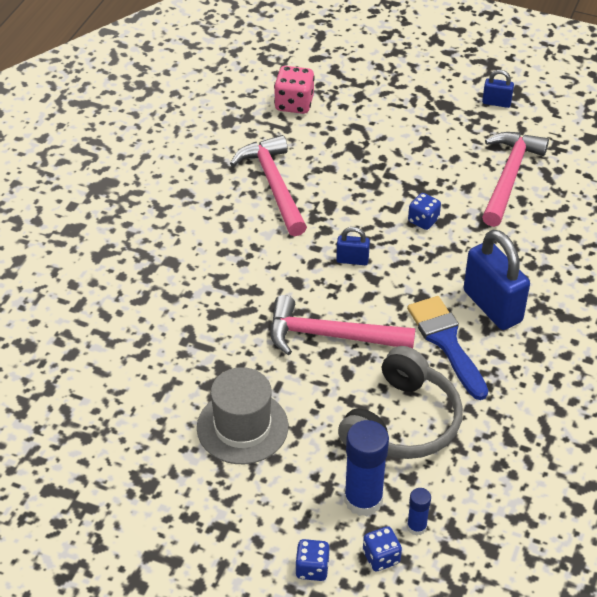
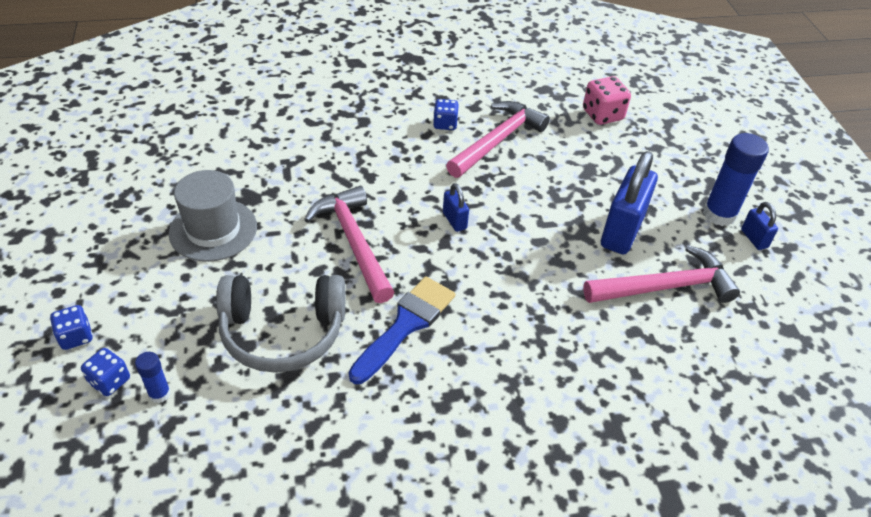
camera: 55 degrees right, 0 degrees up
blue glue stick [344,420,389,516] -> blue glue stick moved to [703,133,769,226]
blue dice [408,193,441,230] -> blue dice moved to [433,99,459,130]
blue padlock [463,230,530,330] -> blue padlock moved to [601,151,658,254]

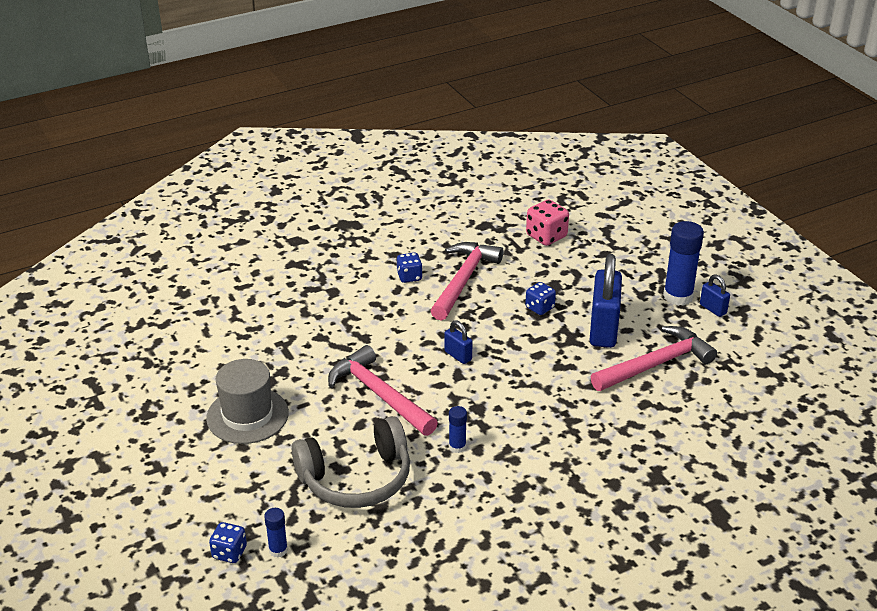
camera: 15 degrees left, 10 degrees down
blue dice [50,305,93,350] -> blue dice moved to [525,282,556,315]
blue brush [349,276,455,384] -> blue glue stick [449,406,467,453]

